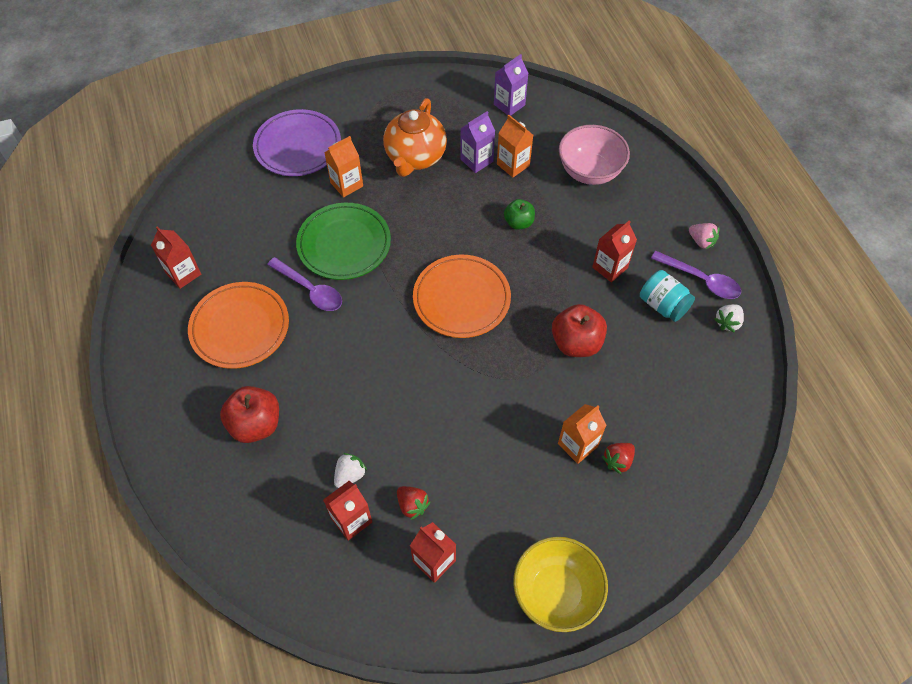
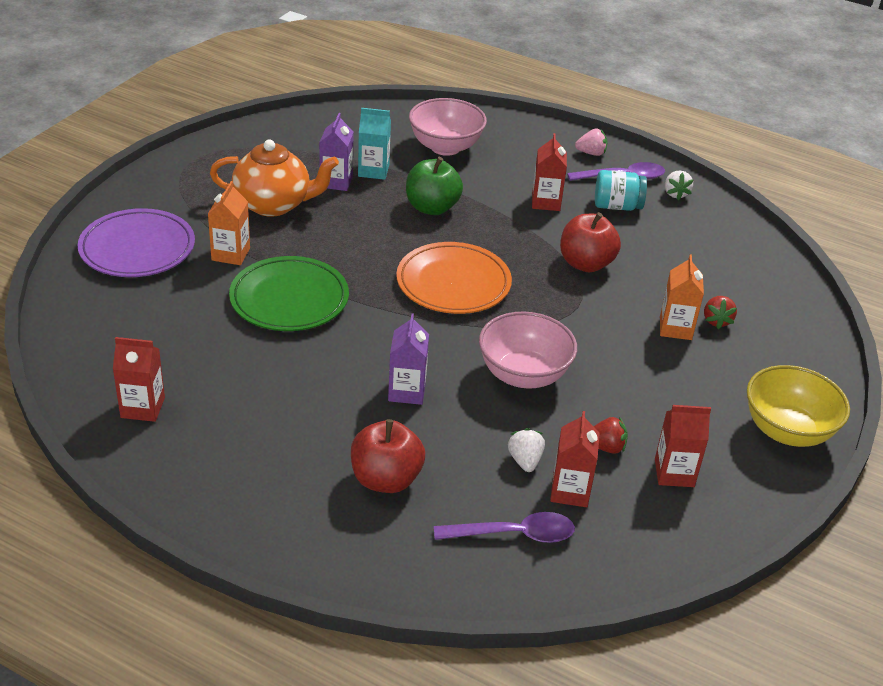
camera: 45 degrees left, 20 degrees down
orange plate [188,282,289,369] -> none
purple spoon [267,257,342,311] -> purple spoon moved to [434,512,575,543]
orange teapot [383,98,447,177] -> orange teapot turned 60 degrees counterclockwise [210,140,339,217]
purple carton [494,54,529,116] -> purple carton moved to [388,314,429,405]
orange carton [497,115,533,177] -> turquoise carton [358,108,391,180]
green apple [504,199,535,230] -> green apple [406,157,463,215], size x1.60
none -> pink bowl [479,312,577,389]

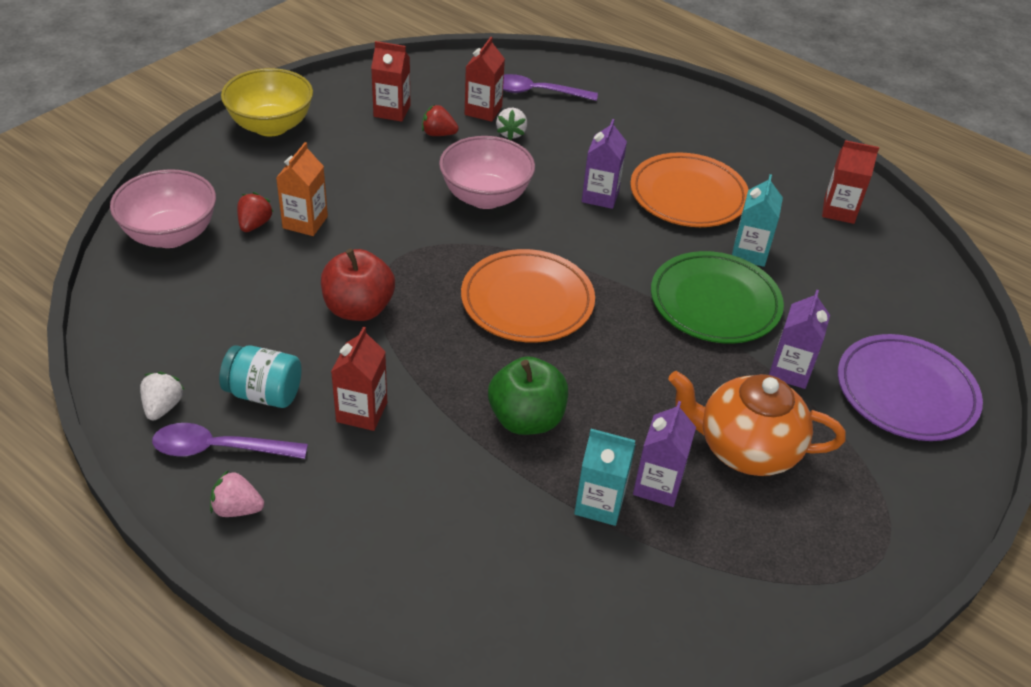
camera: 170 degrees left, 5 degrees up
orange carton [208,181,250,265] -> purple carton [769,290,830,389]
red apple [351,419,425,493] -> none
pink bowl [409,98,487,156] -> pink bowl moved to [110,169,216,248]
none -> orange plate [630,152,749,227]
none -> turquoise carton [732,174,783,267]

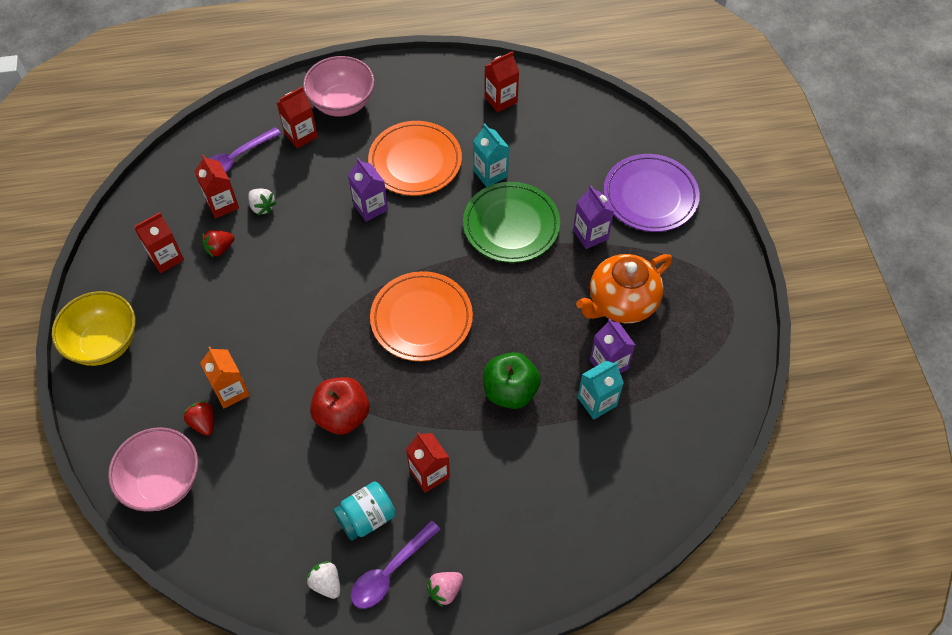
camera: 45 degrees left, 15 degrees up
pink bowl [439,136,535,209] -> pink bowl moved to [303,56,375,116]
none -> red carton [277,87,318,149]

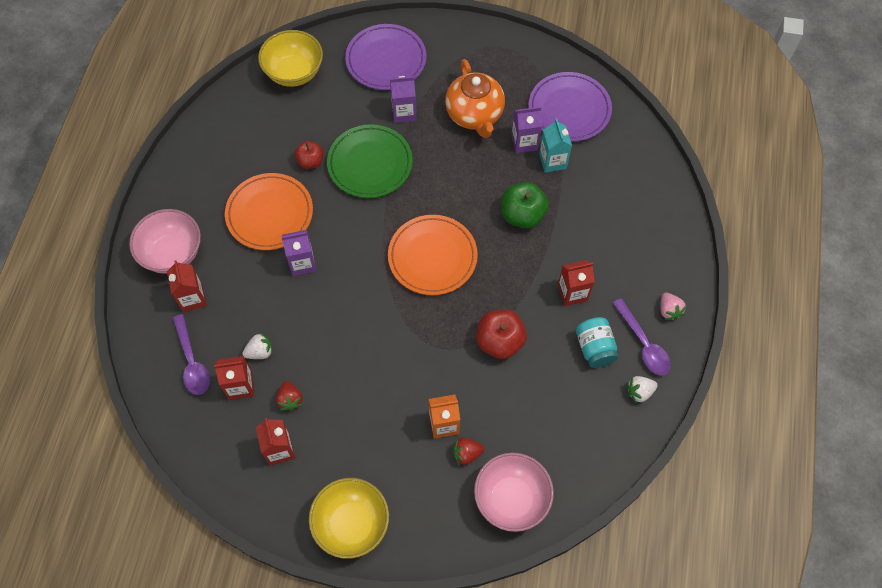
camera: 70 degrees left, 5 degrees up
turquoise carton [473,123,509,187] -> red apple [295,141,323,169]
red carton [485,51,519,113] -> none
none -> yellow bowl [258,30,323,87]
none -> purple plate [528,72,612,142]

